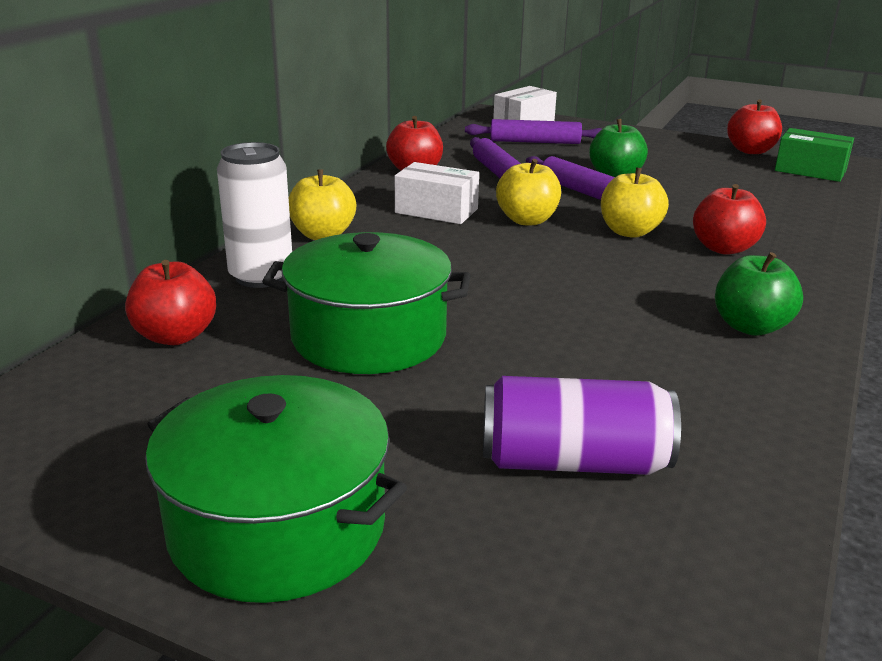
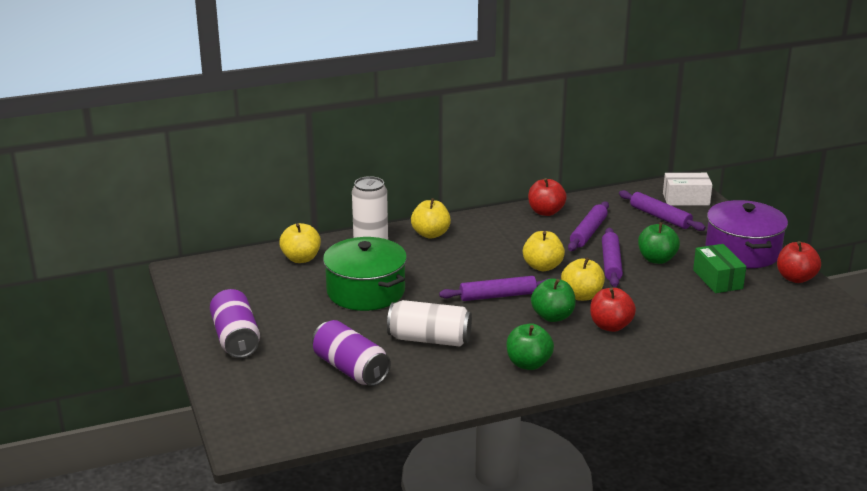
camera: 45 degrees right, 0 degrees up
red apple [125,260,216,345] -> yellow apple [279,223,321,263]
green pot [145,375,407,603] -> purple can [210,289,260,358]
white box [395,162,479,224] -> none
green box [775,128,854,182] -> green box moved to [693,244,746,293]
none -> white can [387,300,472,347]
none -> purple rolling pin [439,276,551,301]
none -> green apple [531,278,576,322]
none -> purple pot [706,200,788,268]

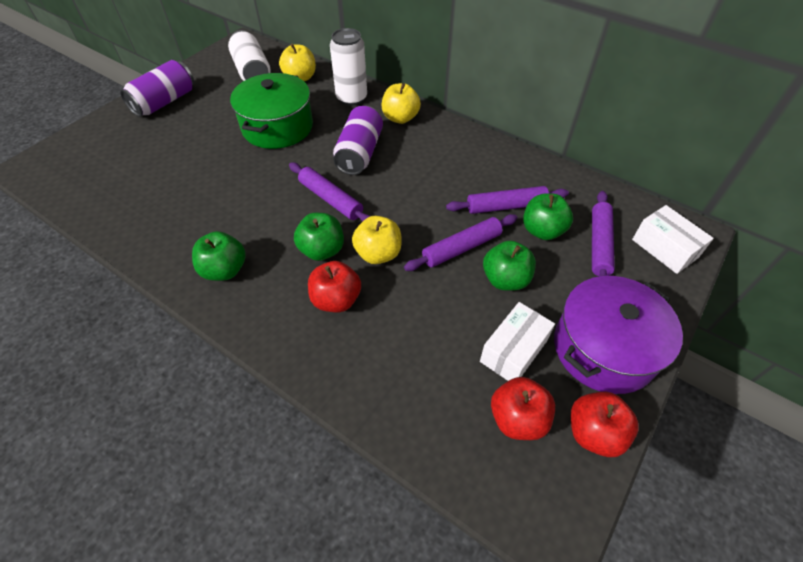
camera: 55 degrees right, 25 degrees up
purple can [312,320,391,386] -> purple can moved to [333,106,383,175]
white can [387,300,472,347] -> white can moved to [228,30,271,81]
yellow apple [523,231,565,271] -> none
red apple [528,178,567,216] -> red apple moved to [491,377,555,440]
green box [693,244,746,293] -> white box [480,302,555,381]
none -> green apple [523,193,573,240]

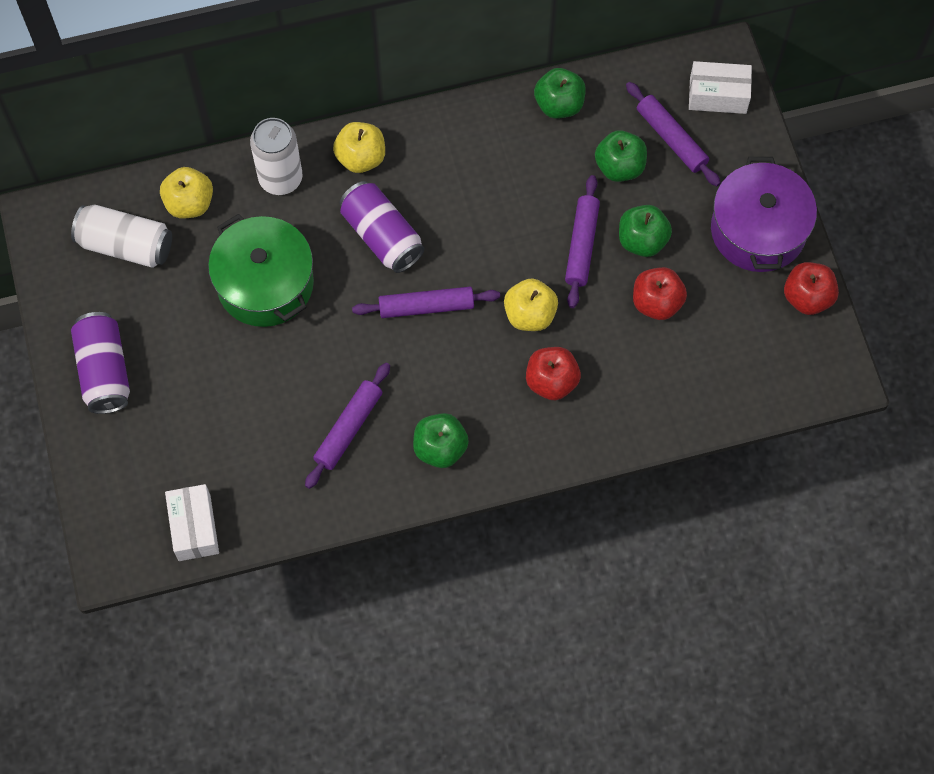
camera: 50 degrees left, 15 degrees up
green apple [294,213,344,261] -> green apple moved to [534,68,586,119]
purple rolling pin [446,186,569,214] -> purple rolling pin moved to [305,363,390,489]
white box [480,302,555,381] -> white box moved to [165,484,219,561]
red apple [491,377,555,440] -> red apple moved to [633,267,687,320]

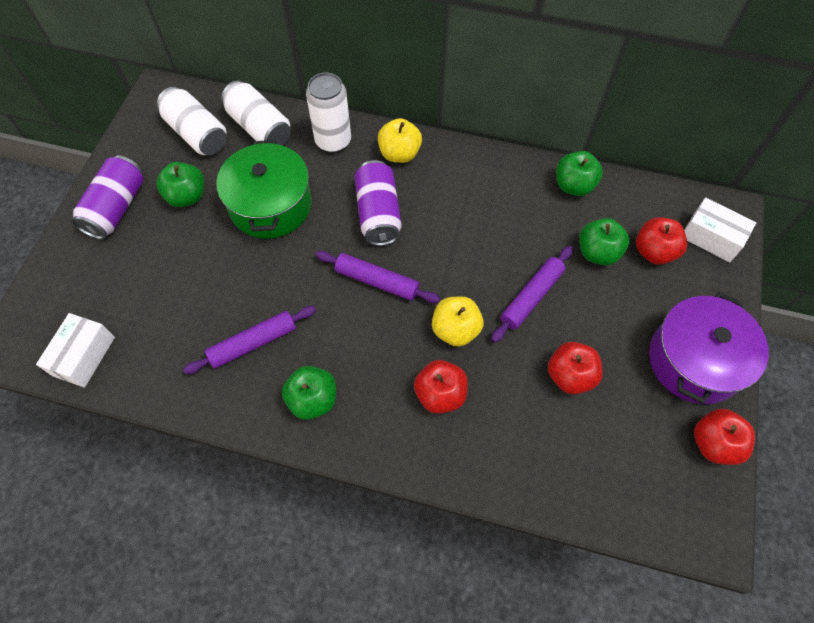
camera: 30 degrees right, 5 degrees down
yellow apple [160,167,213,219] -> white can [221,80,291,146]
green apple [619,205,672,257] -> green apple moved to [156,162,204,207]
purple rolling pin [626,82,721,186] -> red apple [636,217,687,265]

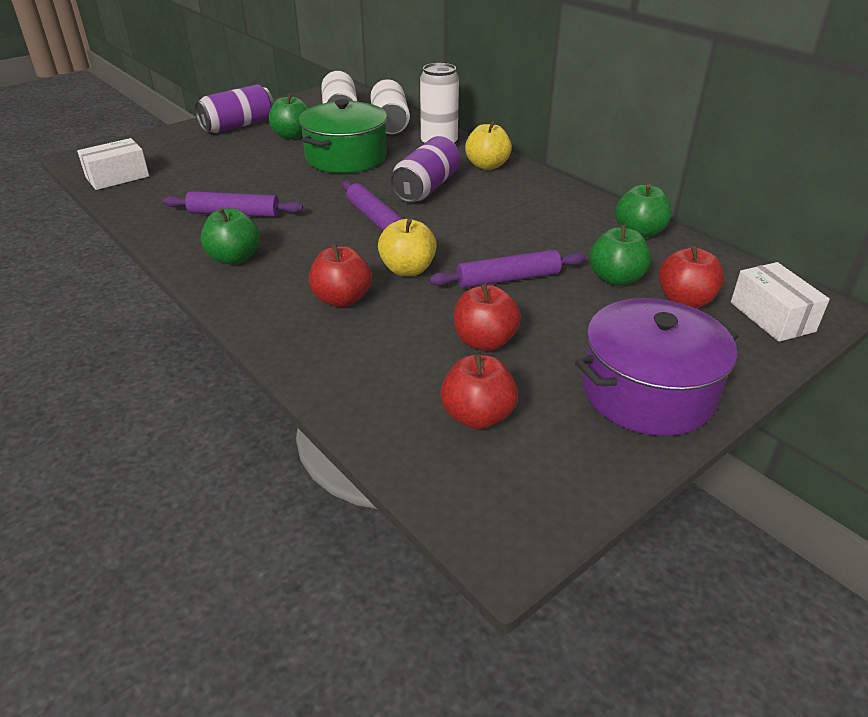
camera: 35 degrees right, 25 degrees down
red apple [694,409,755,465] -> red apple moved to [440,355,518,429]

